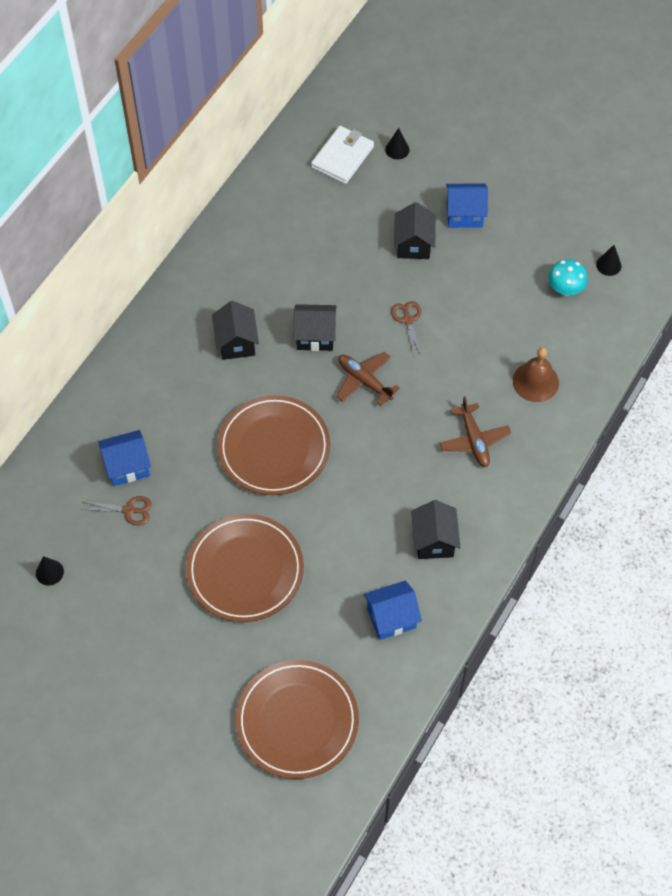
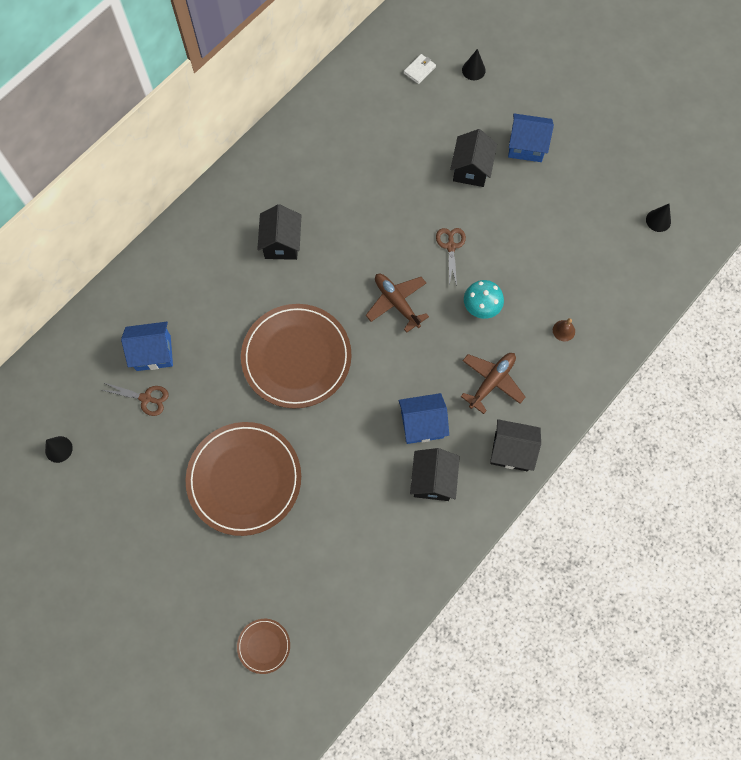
camera: 10 degrees right, 10 degrees up
brown plate [236,660,359,779] -> brown plate [237,619,290,674], size x0.44
black house [294,304,336,351] -> black house moved to [490,419,541,471]
white wallet [311,126,374,184] -> white wallet [404,54,436,84], size x0.51
blue house [363,580,422,640] -> blue house moved to [399,393,449,444]
brown plane [439,396,511,467] -> brown plane turned 135 degrees counterclockwise [461,353,525,414]
brown bell [513,347,559,402] -> brown bell [553,318,575,341], size x0.49
turquoise mushroom [548,259,588,296] -> turquoise mushroom moved to [464,280,504,319]

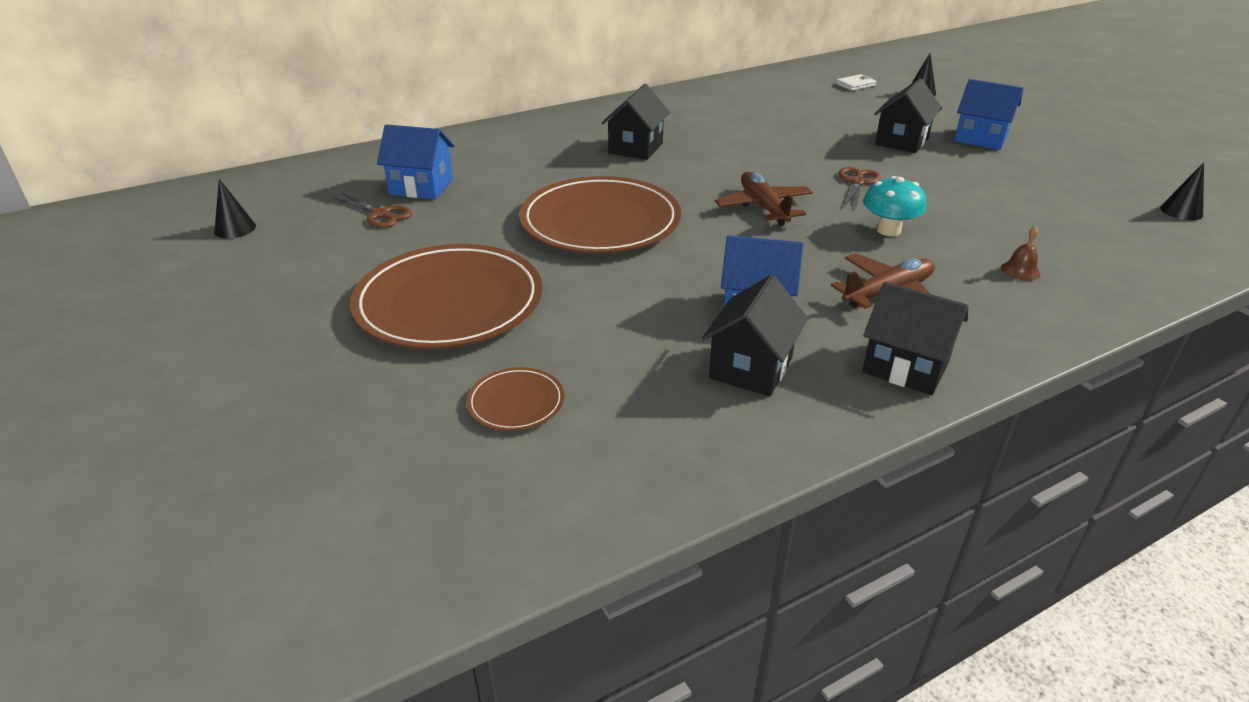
camera: 20 degrees right, 35 degrees down
brown plate [237,619,290,674] -> brown plate moved to [467,367,564,431]

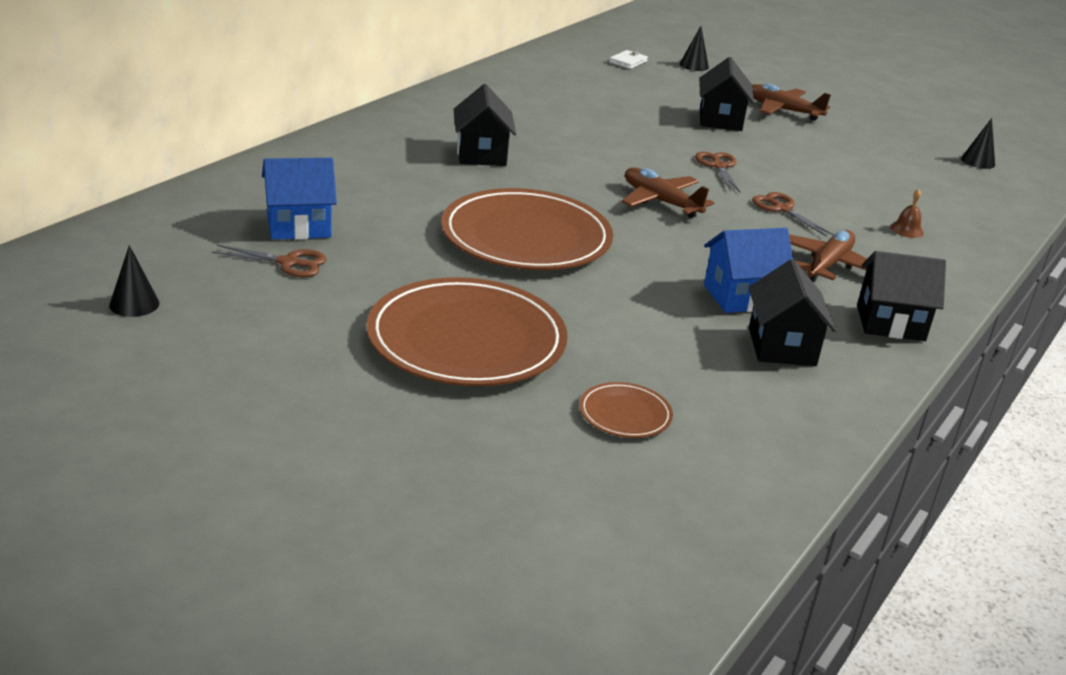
camera: 30 degrees left, 5 degrees down
turquoise mushroom [863,176,926,236] -> brown scissors [752,192,834,236]
blue house [954,79,1024,150] -> brown plane [752,84,831,121]

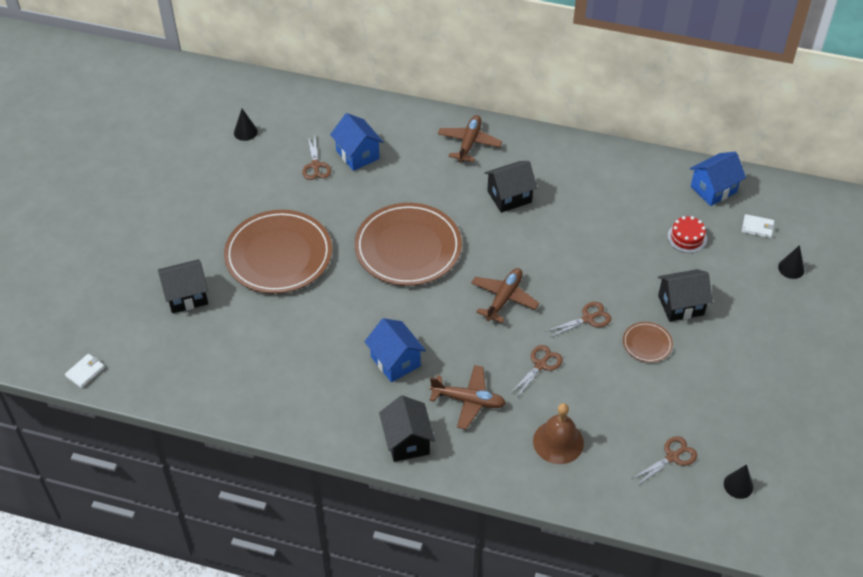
camera: 75 degrees right, 20 degrees up
brown plate [579,382,673,438] -> brown plate moved to [623,322,673,363]
black house [749,259,836,366] -> black house moved to [158,259,208,313]
brown plane [752,84,831,121] -> brown plane moved to [438,115,502,163]
brown bell [890,189,924,238] -> brown bell [533,403,584,464], size x2.03
none -> white wallet [65,354,105,388]
none -> brown scissors [632,436,697,485]
none -> red cake [667,216,707,253]
none -> blue house [690,151,746,206]

